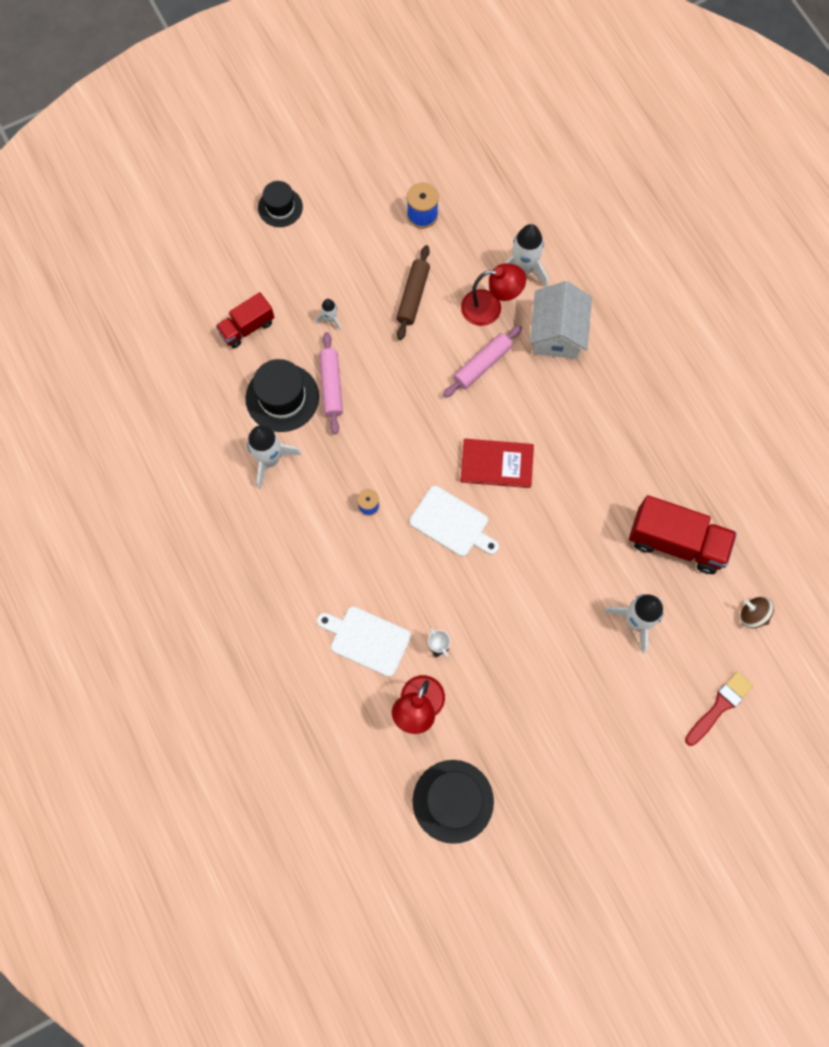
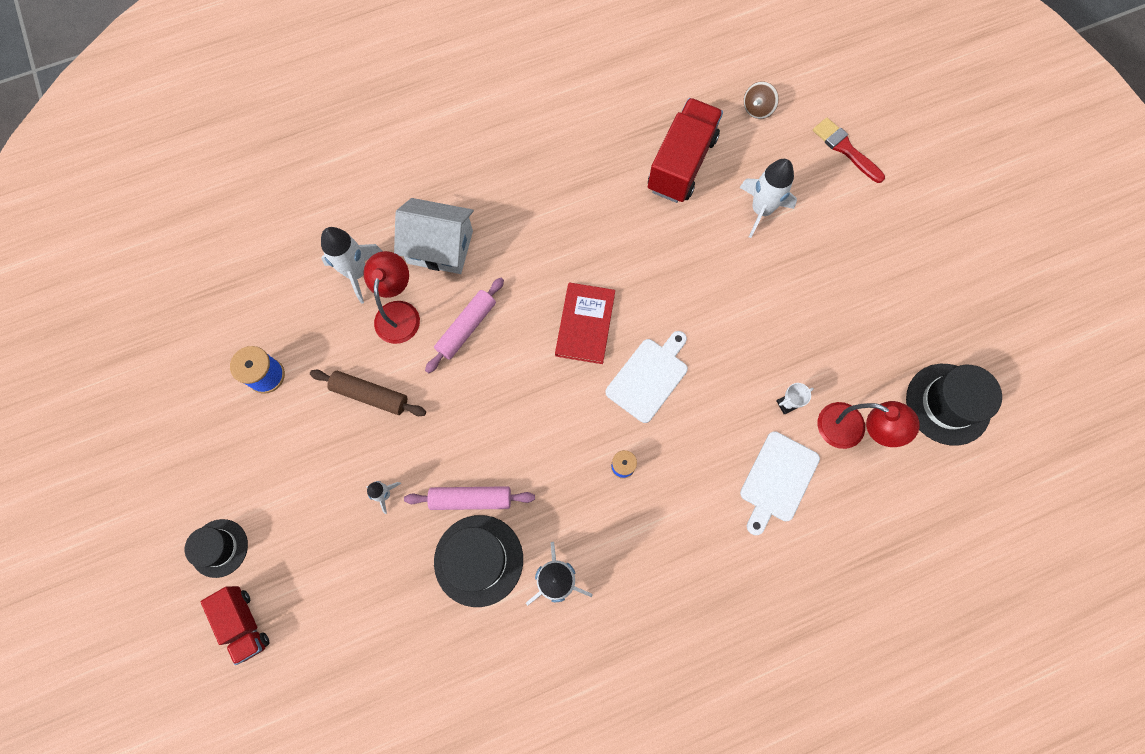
camera: 85 degrees left, 0 degrees up
red truck [216,292,275,348] -> red truck moved to [201,586,270,665]
pink rolling pin [443,325,522,398] -> pink rolling pin turned 75 degrees clockwise [425,278,504,373]

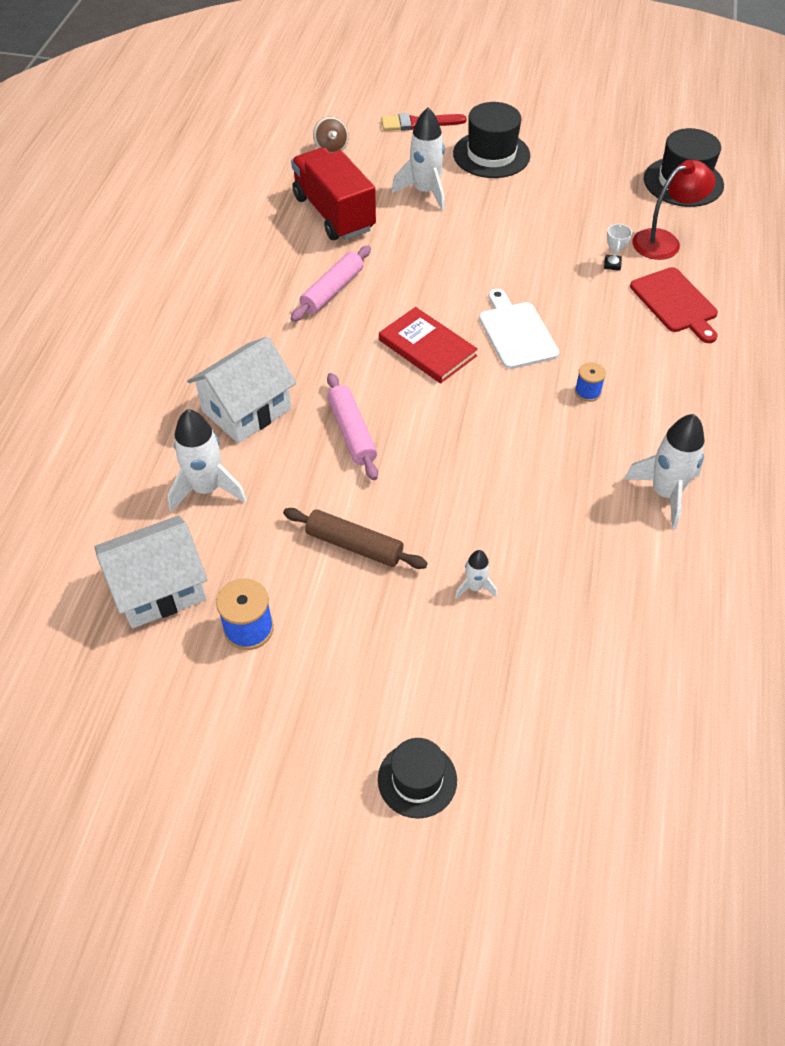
camera: 55 degrees left, 20 degrees down
red truck [201,586,270,665] -> none
brown rolling pin [310,370,426,416] -> brown rolling pin turned 60 degrees clockwise [283,508,428,569]
red lamp [363,251,420,344] -> none
pink rolling pin [404,486,535,510] -> pink rolling pin moved to [290,246,371,322]
black hat [434,515,523,607] -> black hat moved to [453,102,530,178]
white cutting board [740,431,820,535] -> red cutting board [630,267,718,343]
none -> white house [95,515,207,629]

